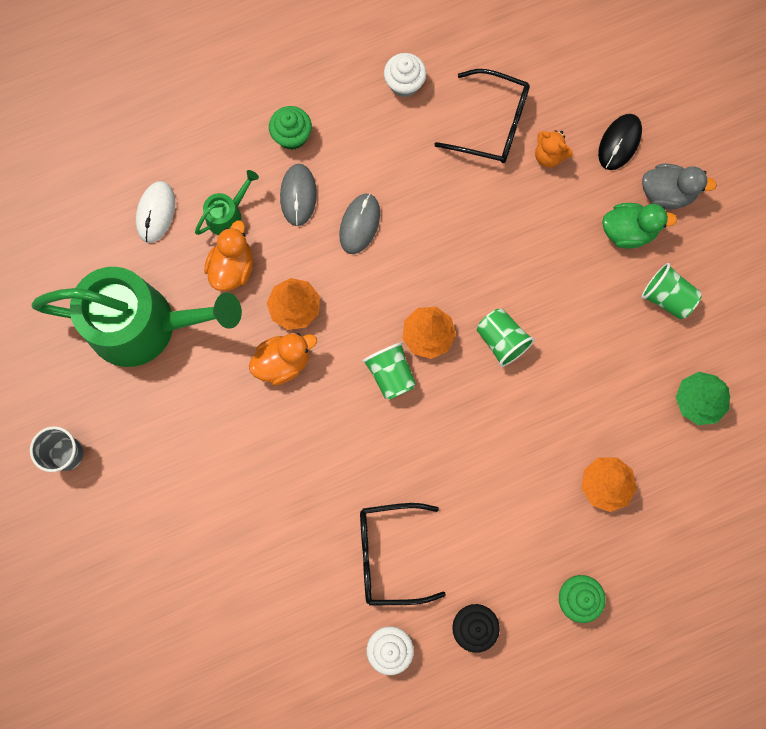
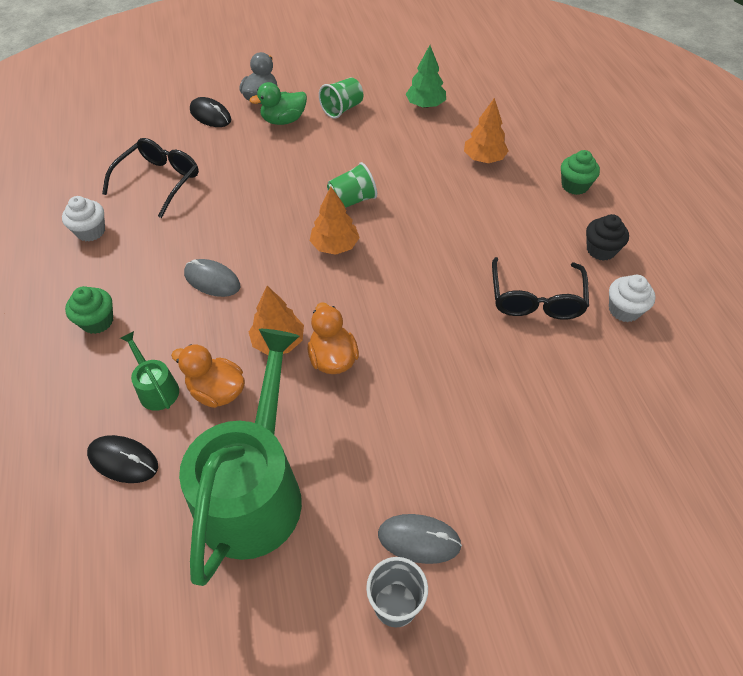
camera: 80 degrees left, 25 degrees down
white mouse [136,181,175,243] -> black mouse [87,435,158,483]
grey mouse [280,164,317,226] -> grey mouse moved to [378,514,462,564]
green cup [362,342,416,400] -> none
orange teddy bear [535,130,573,168] -> none
green duck [602,203,677,249] -> green duck turned 120 degrees counterclockwise [249,82,307,125]

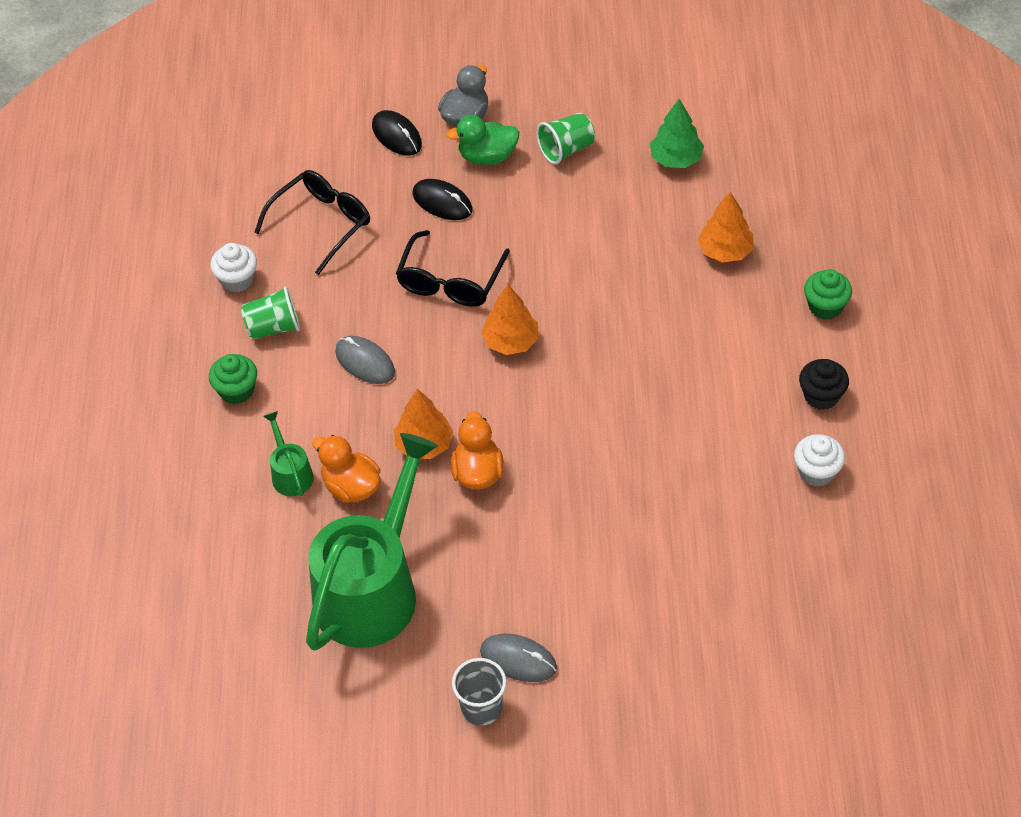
camera: 15 degrees right, 0 degrees up
black mouse [87,435,158,483] -> black mouse moved to [413,179,473,220]
green cup [327,162,377,208] -> green cup moved to [241,286,300,339]
black glasses [492,257,589,320] -> black glasses moved to [396,230,510,307]

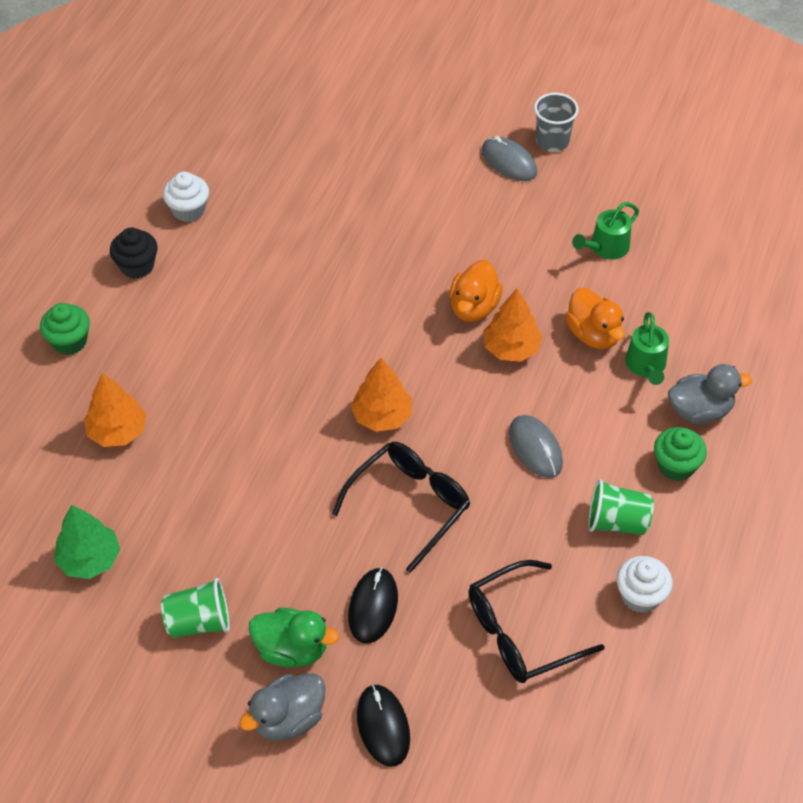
camera: 160 degrees left, 0 degrees up
green watering can [306,433,438,651] -> green watering can [572,202,639,260], size x0.42
black mouse [413,179,473,220] -> black mouse turned 45 degrees clockwise [348,567,398,643]
none -> grey duck [668,364,752,425]

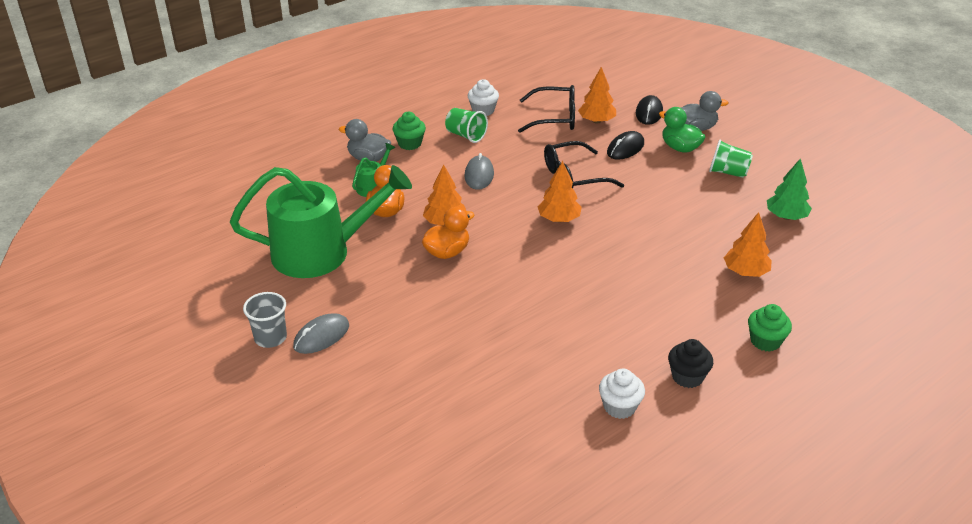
camera: 150 degrees left, 15 degrees down
grey mouse [481,136,537,181] -> grey mouse turned 60 degrees clockwise [293,313,349,354]
green watering can [572,202,639,260] -> green watering can [230,165,412,278], size x2.40
none -> orange tree [578,67,616,123]

